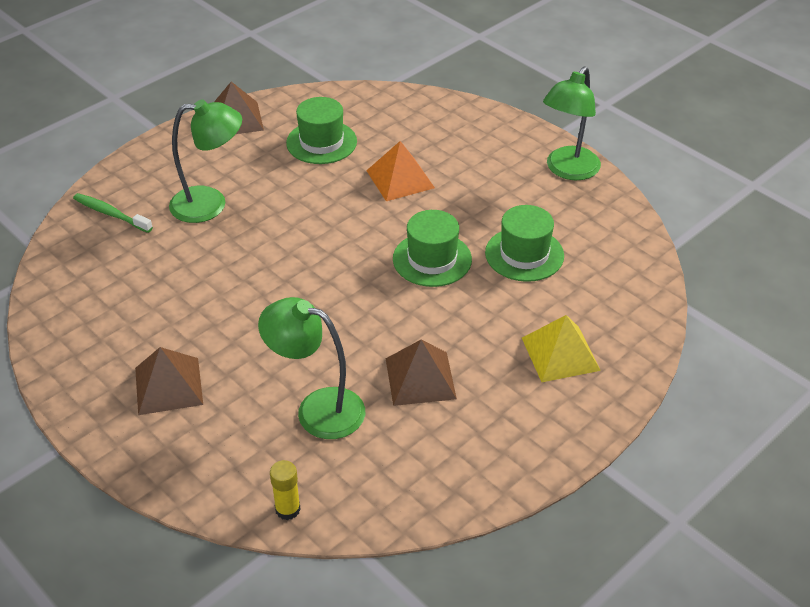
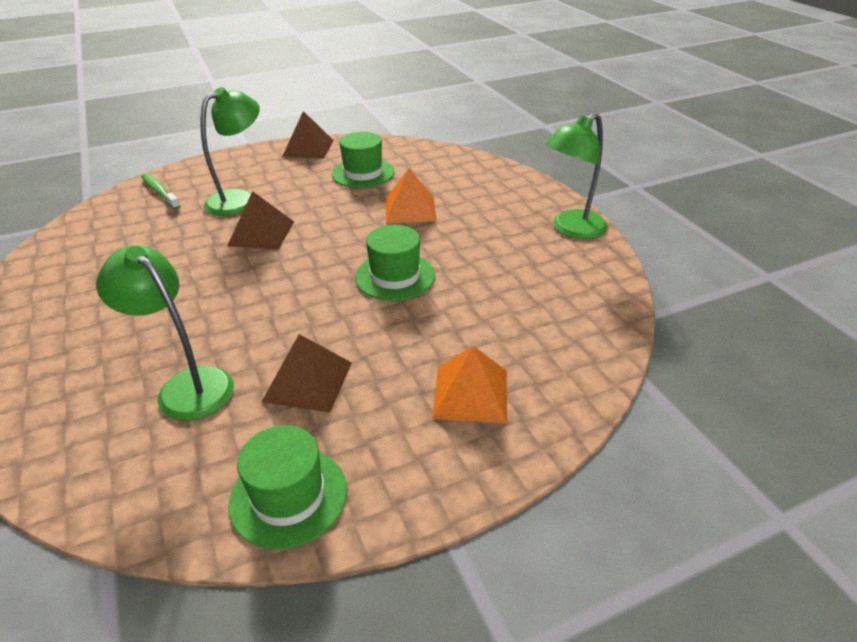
camera: 20 degrees right, 5 degrees down
brown pyramid [135,347,203,415] -> brown pyramid moved to [227,191,294,250]
green lamp [169,99,242,223] -> green lamp turned 60 degrees counterclockwise [200,87,260,216]
yellow glue stick [270,460,301,520] -> none
green hat [485,205,564,282] -> green hat moved to [228,425,347,550]
yellow pyramid [522,315,601,382] -> orange pyramid [432,346,507,423]

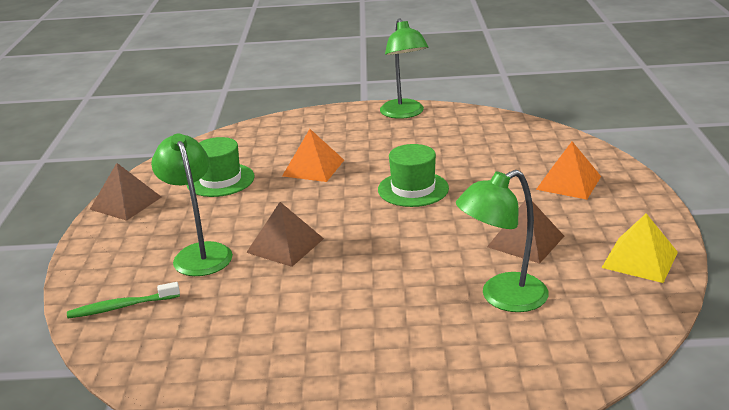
camera: 65 degrees left, 10 degrees down
green hat [228,425,347,550] -> yellow pyramid [602,213,678,283]

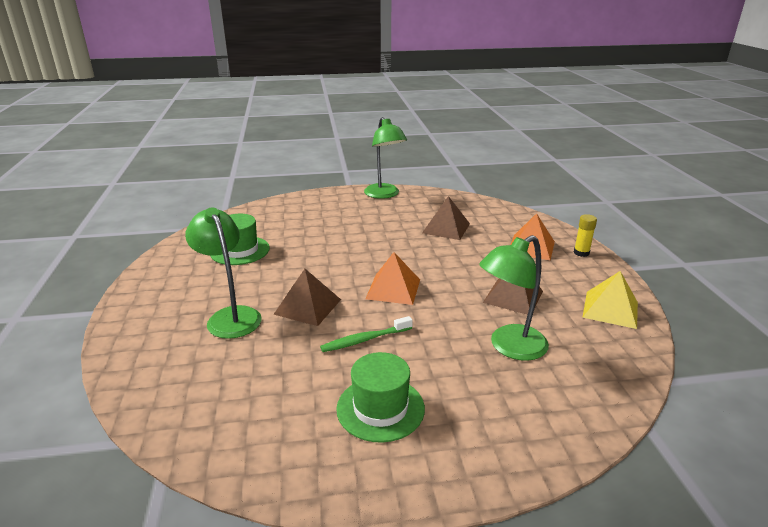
camera: 10 degrees left, 0 degrees up
green toothbrush [67,282,180,318] -> green toothbrush moved to [320,316,413,352]
brown pyramid [90,163,162,221] -> brown pyramid moved to [422,196,470,240]
orange pyramid [282,129,344,182] -> orange pyramid moved to [366,252,420,305]
green hat [378,144,449,207] -> green hat moved to [336,352,425,443]
none -> yellow glue stick [574,214,597,257]

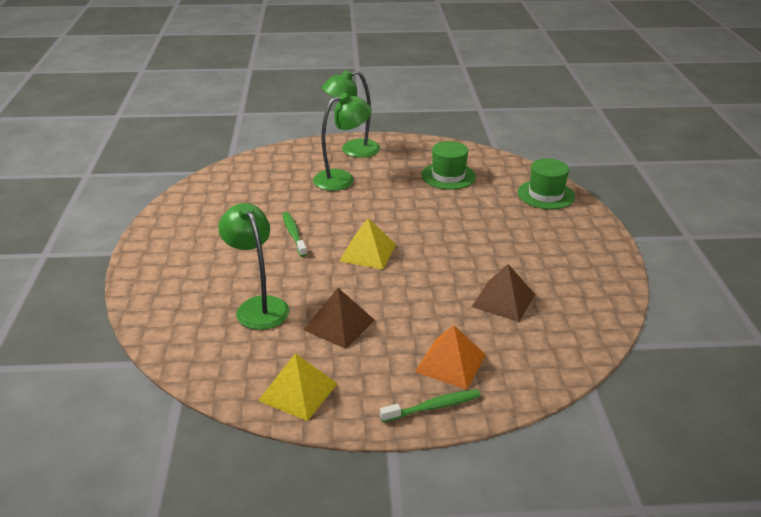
camera: 95 degrees right, 5 degrees up
brown pyramid [273,269,341,326] -> none
green hat [336,352,425,443] -> green hat moved to [518,159,575,209]
green lamp [364,117,407,199] -> green lamp moved to [322,70,380,158]
orange pyramid [366,252,420,305] -> yellow pyramid [339,218,396,269]
yellow glue stick [574,214,597,257] -> green toothbrush [380,390,481,422]

